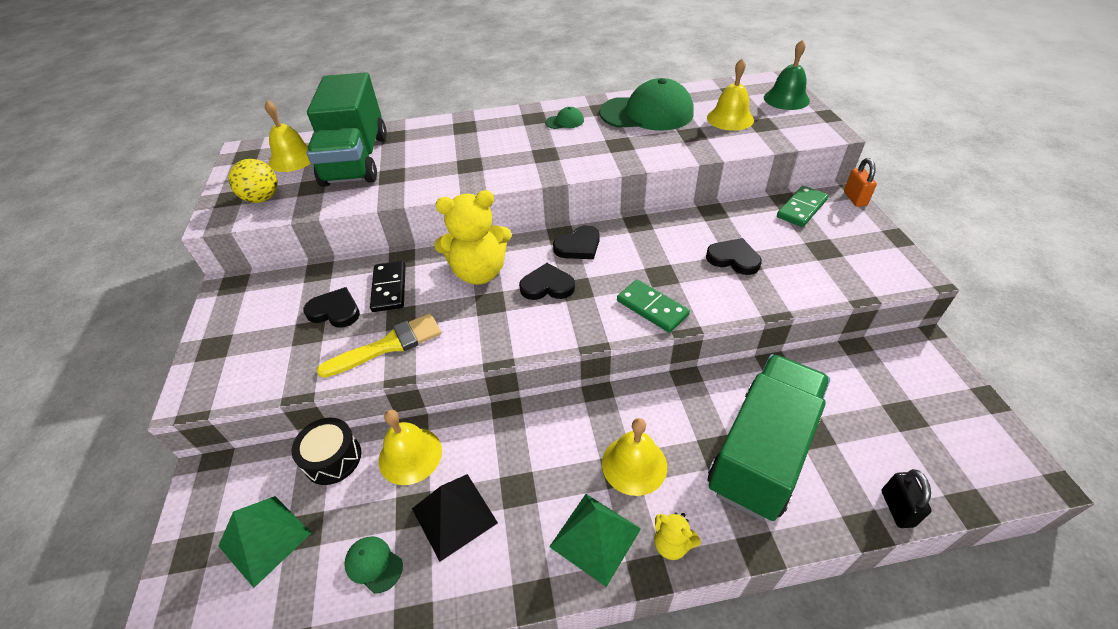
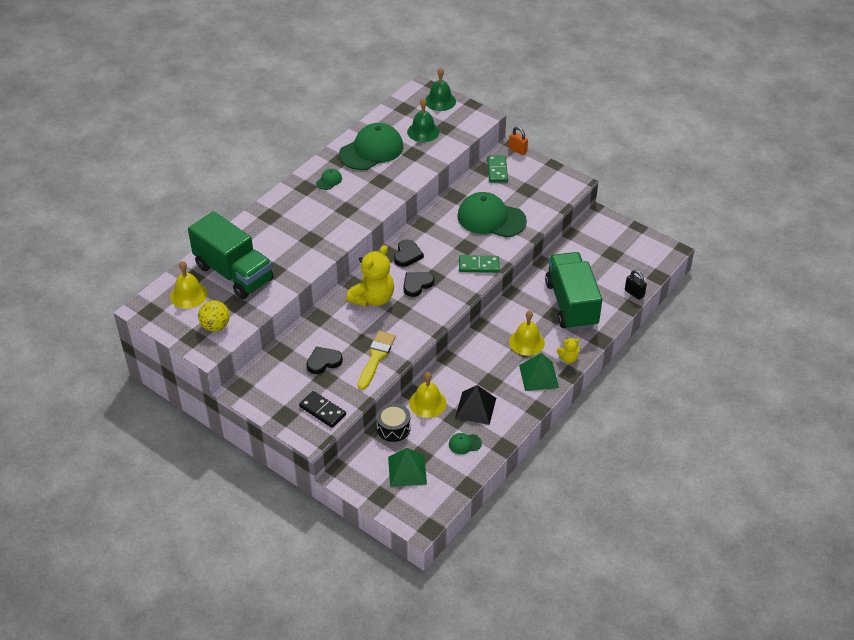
camera: 45 degrees left, 0 degrees up
black domino [370,261,406,312] -> black domino moved to [299,391,346,428]
black heart [706,238,762,275] -> green cap [458,192,527,238]
yellow bell [707,59,754,131] -> green bell [407,98,440,142]

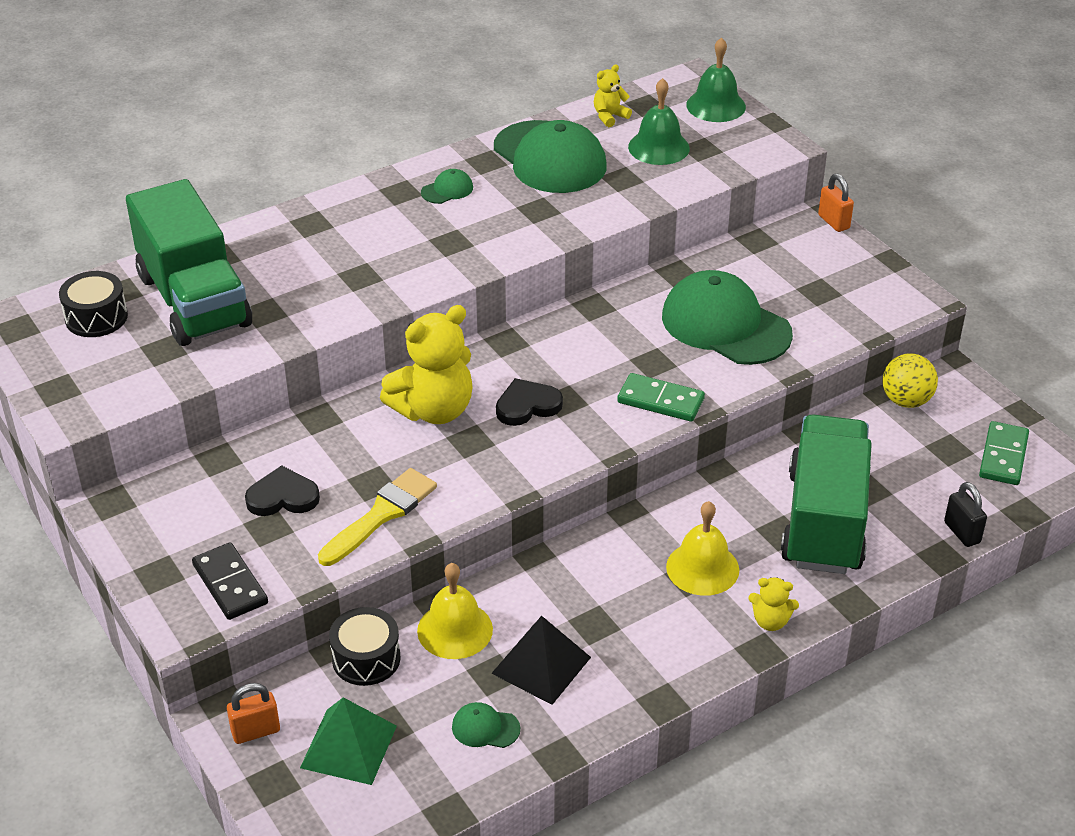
camera: 20 degrees right, 5 degrees down
yellow bell [170,261,207,309] -> black drum [59,271,128,337]
yellow ball [198,300,230,331] -> yellow ball moved to [882,353,938,408]
green cap [339,123,403,170] -> green cap turned 75 degrees clockwise [494,120,607,193]
black heart [394,239,424,267] -> none
green domino [487,155,508,183] -> green domino moved to [979,421,1029,485]
green pyramid [519,353,559,391] -> none
none -> orange padlock [227,683,280,744]
none -> yellow teddy bear [594,64,632,127]

